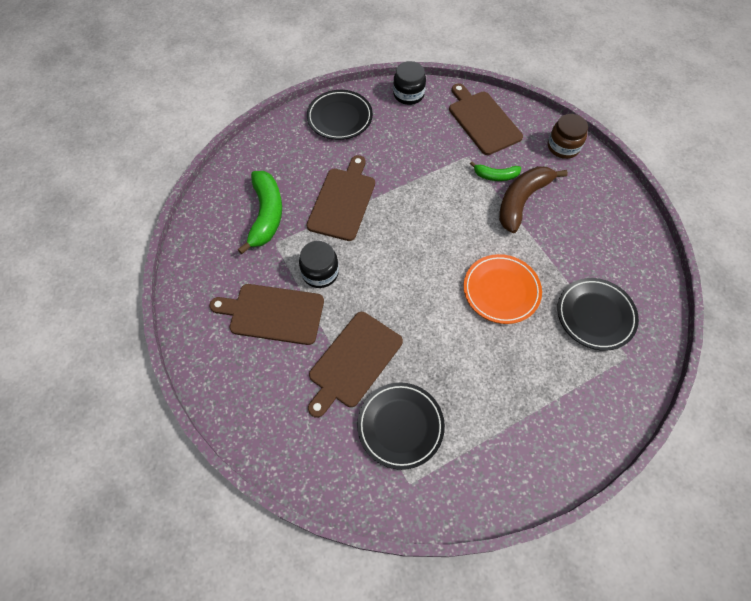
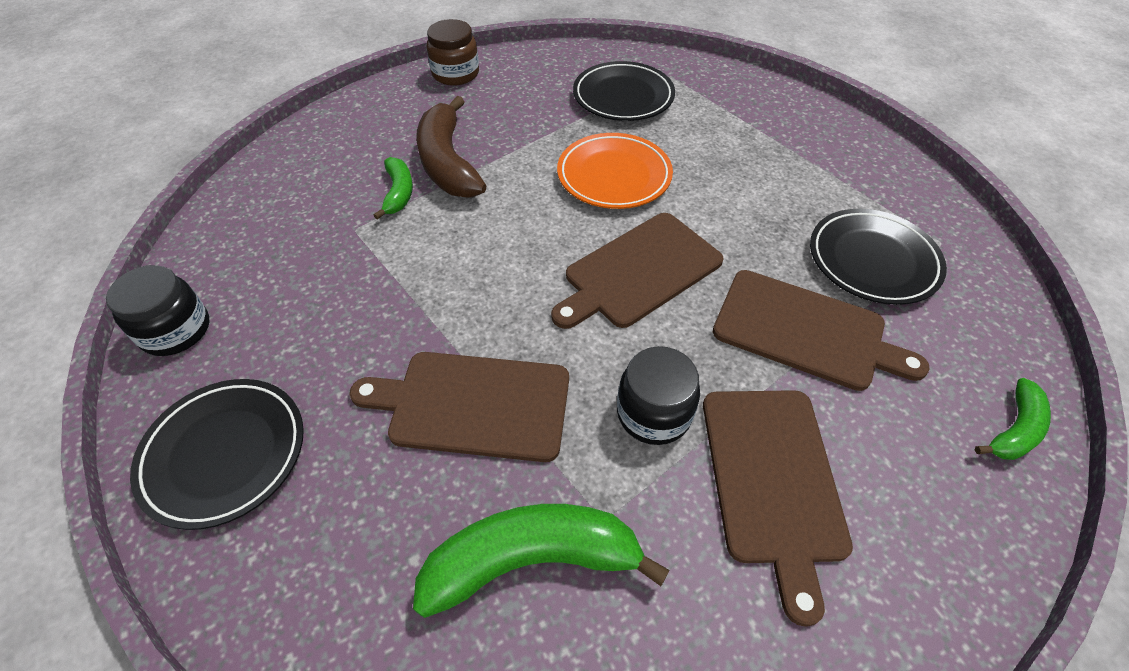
camera: 100 degrees left, 10 degrees down
brown cutting board [449,83,523,155] -> brown cutting board moved to [551,213,724,329]
brown banana [499,166,568,233] -> brown banana turned 45 degrees clockwise [416,96,486,198]
brown jar [548,114,588,159] -> brown jar moved to [427,19,479,86]
none -> green banana [975,378,1051,460]

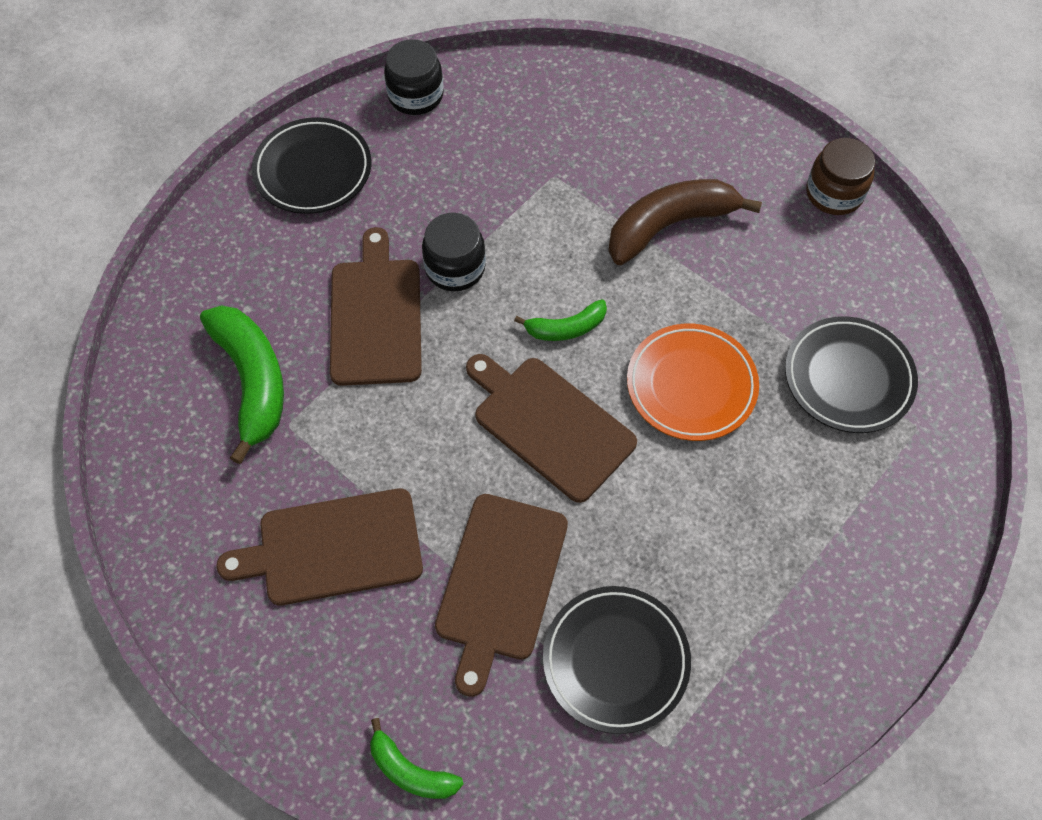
camera: 80 degrees right, 10 degrees up
green banana [373,157,413,220] -> green banana moved to [514,299,607,341]
black jar [617,346,700,445] -> black jar moved to [422,213,486,291]

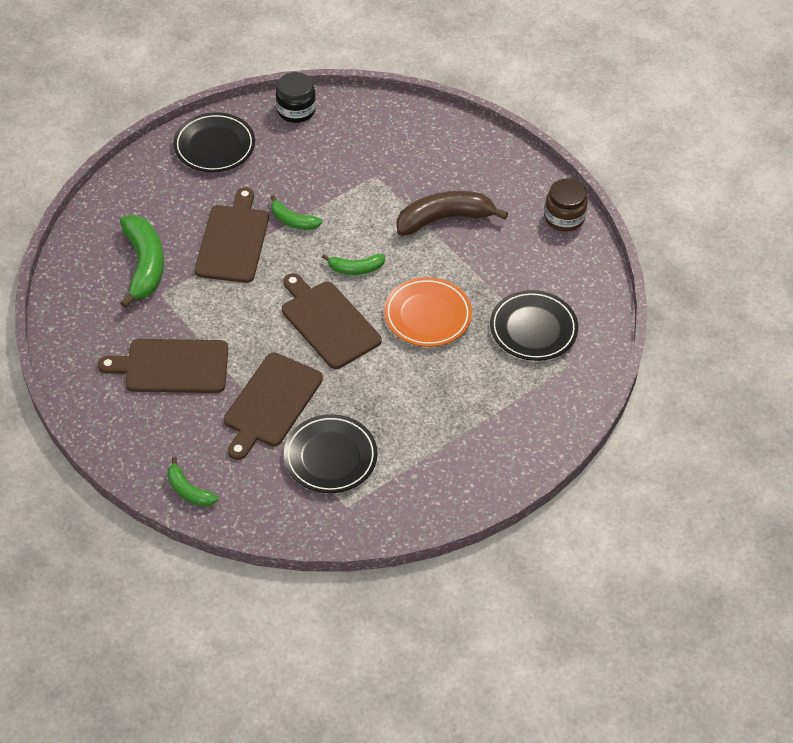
camera: 10 degrees right, 10 degrees down
black jar [422,213,486,291] -> green banana [271,195,323,230]

